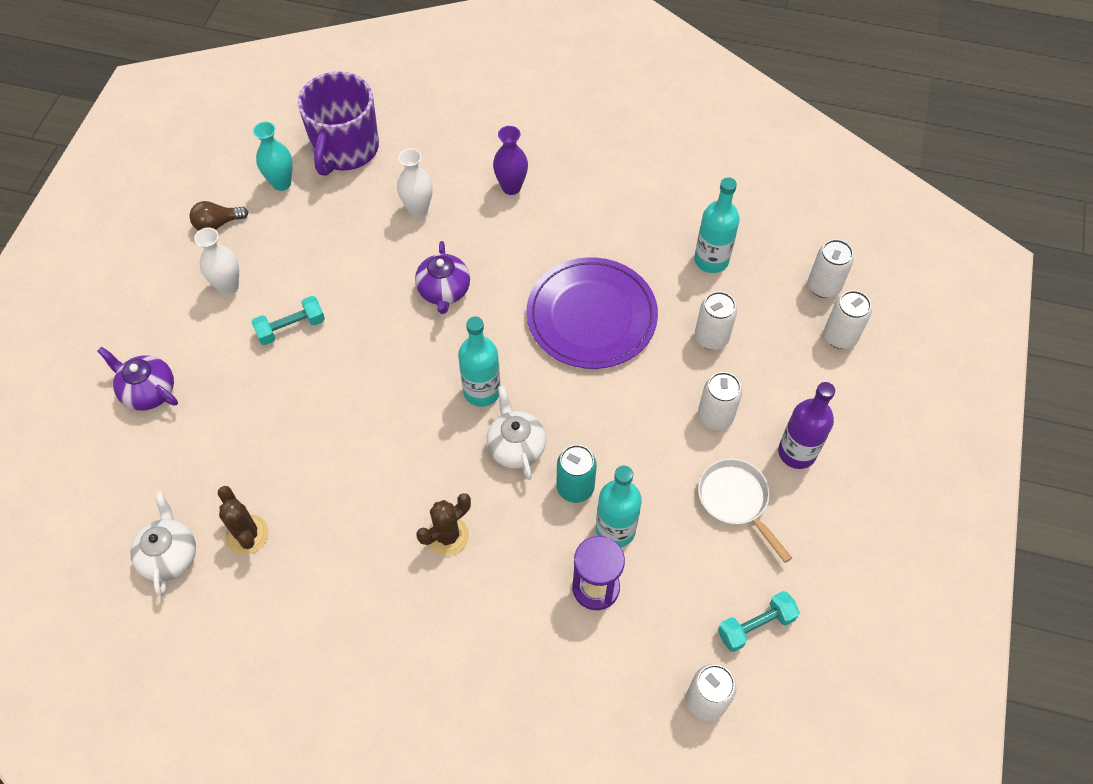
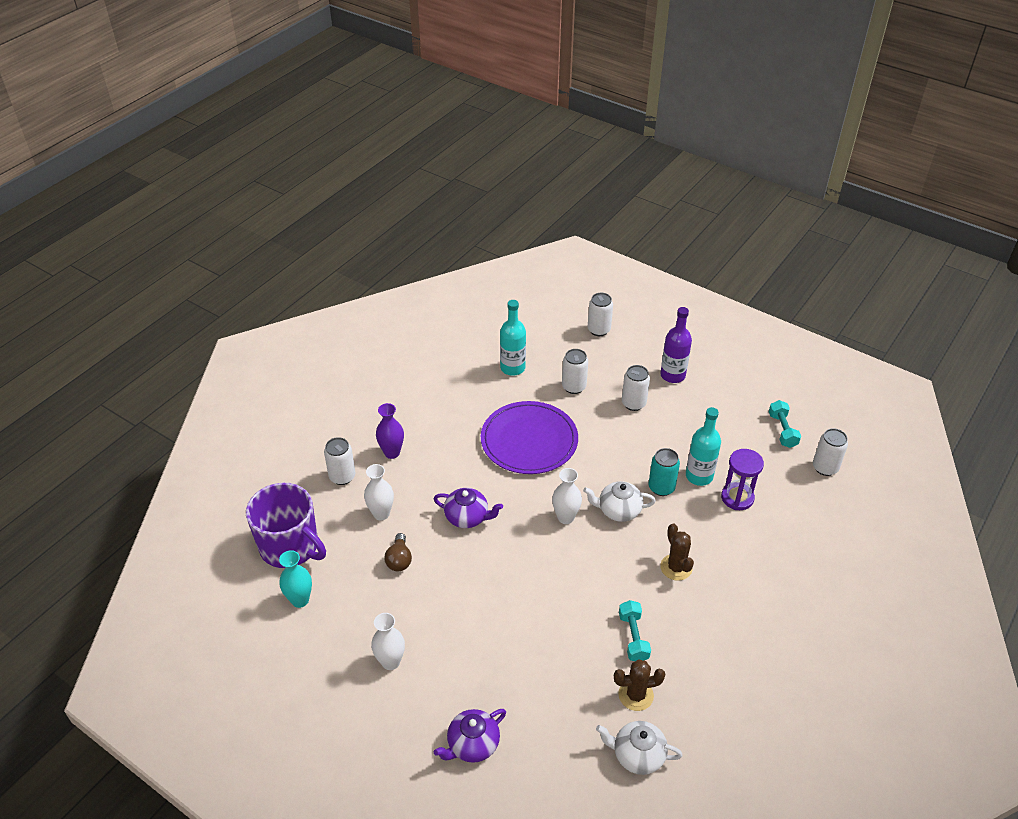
camera: 70 degrees left, 15 degrees down
brown light bulb [189,201,248,231] -> brown light bulb moved to [384,533,412,571]
turquoise dumbbell [252,296,325,345] -> turquoise dumbbell moved to [619,600,651,661]
turquoise bottle [458,316,500,407] -> white vase [552,468,582,524]
white pan [698,458,792,563] -> none
white can [808,239,854,298] -> white can moved to [324,437,356,485]

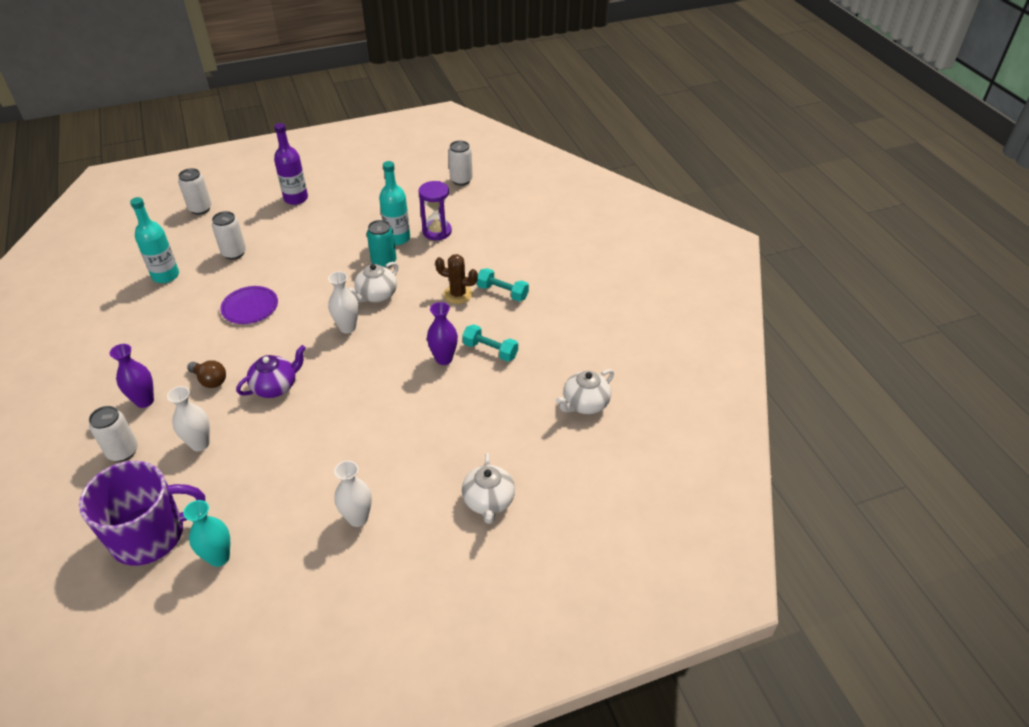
camera: 55 degrees left, 0 degrees up
brown light bulb [384,533,412,571] -> brown light bulb moved to [187,360,226,388]
purple teapot [434,709,506,763] -> white teapot [462,453,515,524]
purple plate [481,401,578,474] -> purple plate [220,286,278,324], size x0.56
brown cactus [614,659,666,711] -> none
white can [622,365,650,411] -> none
turquoise dumbbell [769,400,801,448] -> turquoise dumbbell moved to [477,268,529,302]
none -> purple vase [427,302,458,365]

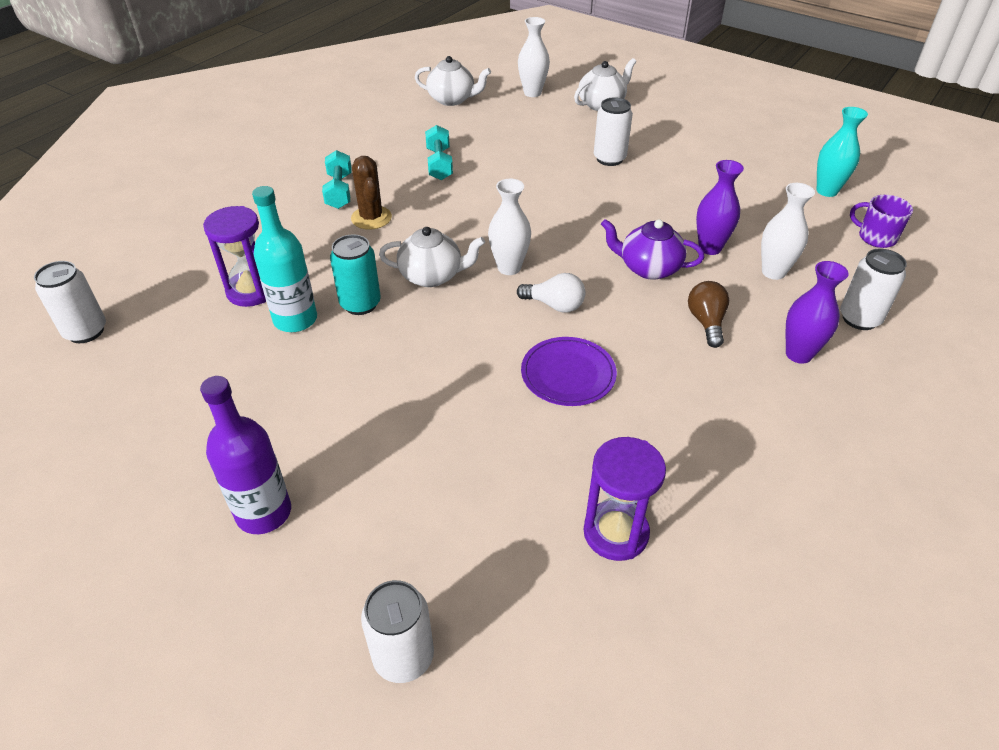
camera: 125 degrees left, 0 degrees up
purple mug [79,461,205,565] -> purple mug [850,195,913,248], size x0.47
turquoise bottle [130,197,179,283] -> purple hourglass [583,437,666,561]
white can [212,211,246,260] -> white can moved to [594,97,633,166]
white vase [334,461,372,527] -> white vase moved to [518,17,550,97]
purple vase [427,302,458,365] -> purple vase moved to [696,160,744,255]
none -> white light bulb [517,273,585,313]

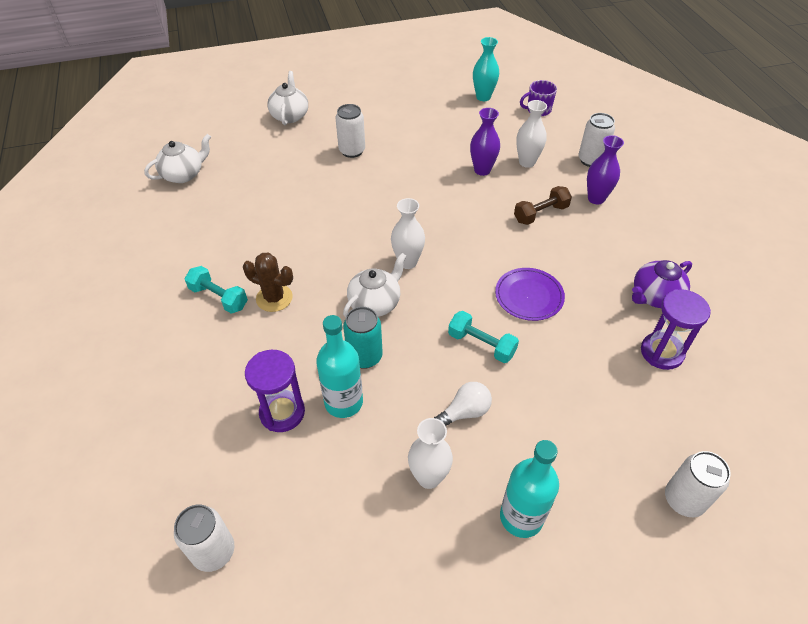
camera: 50 degrees left, 5 degrees up
purple bottle [200,376,291,534] -> turquoise bottle [500,440,559,538]
turquoise dumbbell [425,125,453,180] -> turquoise dumbbell moved to [448,311,519,363]
white light bulb [517,273,585,313] -> white light bulb moved to [434,382,492,426]
white vase [518,17,550,97] -> white vase moved to [408,418,453,489]
purple teapot [601,219,704,280] -> purple teapot moved to [632,260,692,308]
brown light bulb [688,281,729,348] -> brown dumbbell [514,186,572,225]

